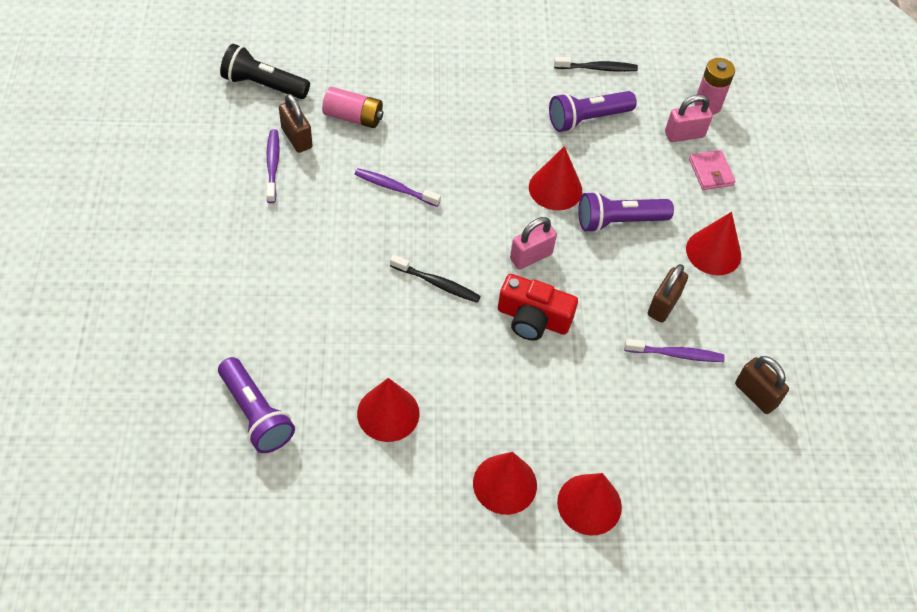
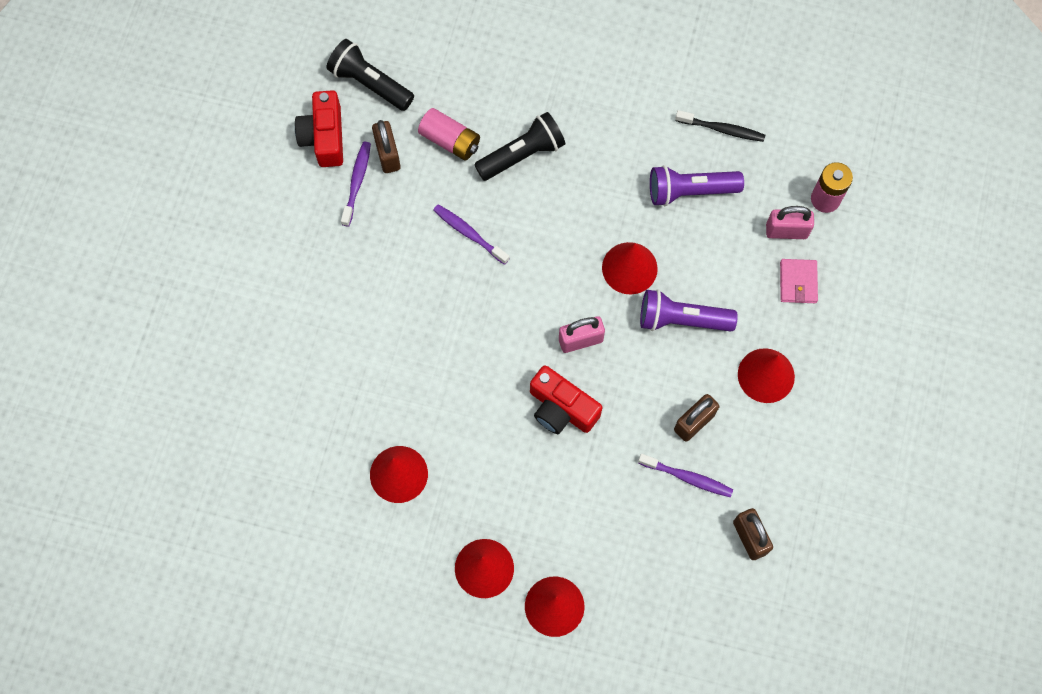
camera: 20 degrees right, 15 degrees up
purple flashlight [218,357,295,453] -> none
black toothbrush [390,255,481,303] -> none
none -> red camera [295,90,343,167]
none -> black flashlight [474,112,565,181]

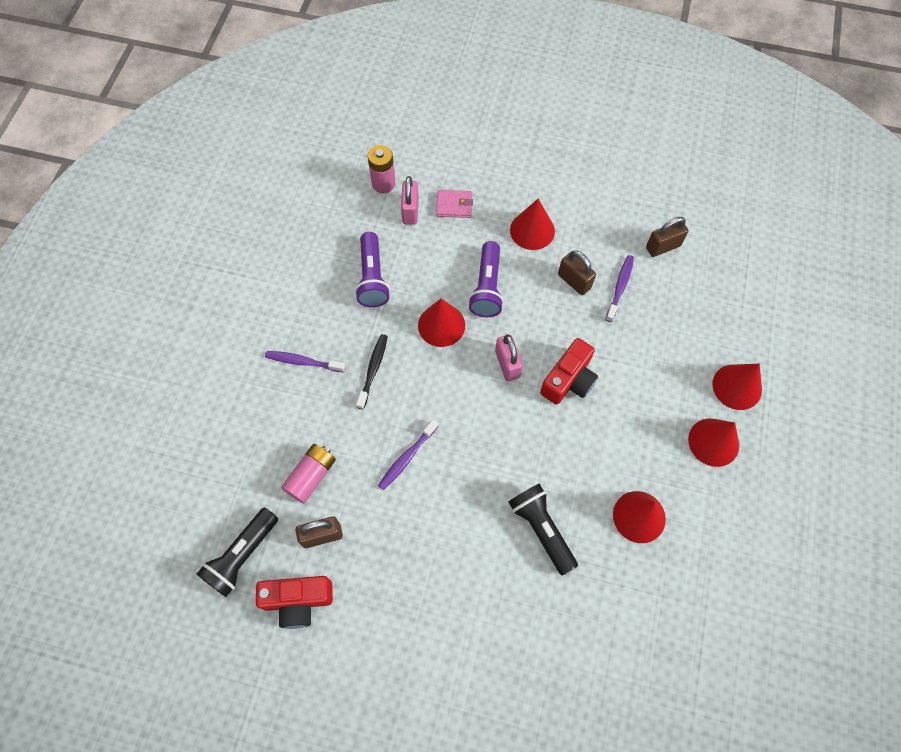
camera: 90 degrees left, 5 degrees down
purple toothbrush [341,142,371,227] -> purple toothbrush moved to [265,351,345,372]
black flashlight [474,112,565,181] -> black flashlight moved to [508,484,578,575]
black toothbrush [675,110,765,142] -> black toothbrush moved to [356,334,388,409]

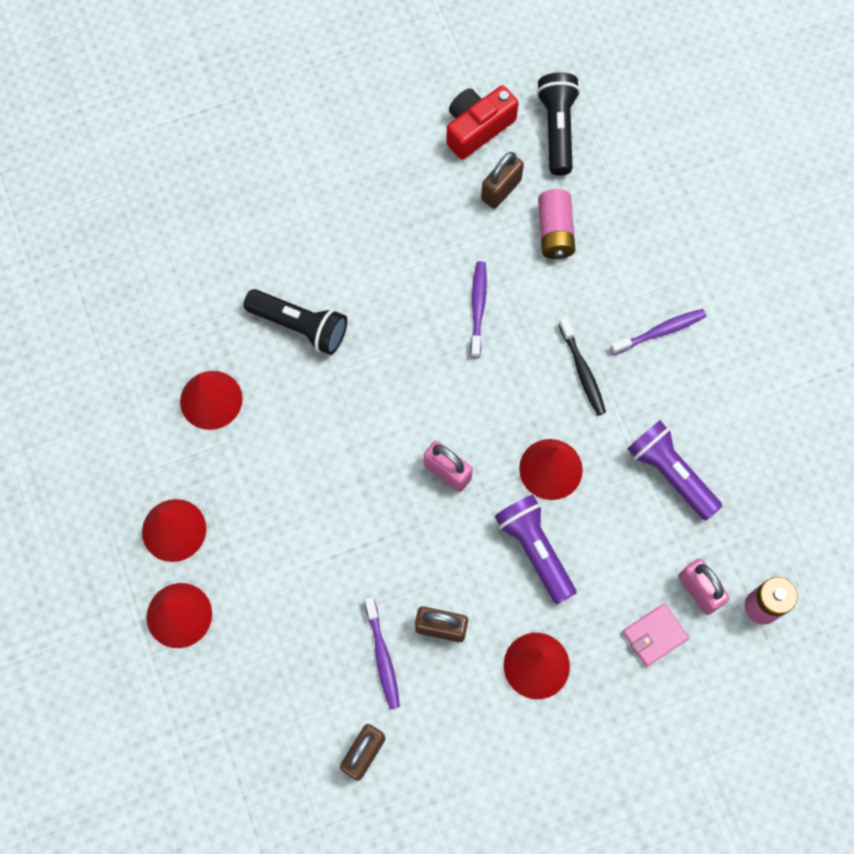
camera: 145 degrees right, 5 degrees up
red camera [540,338,598,405] -> none

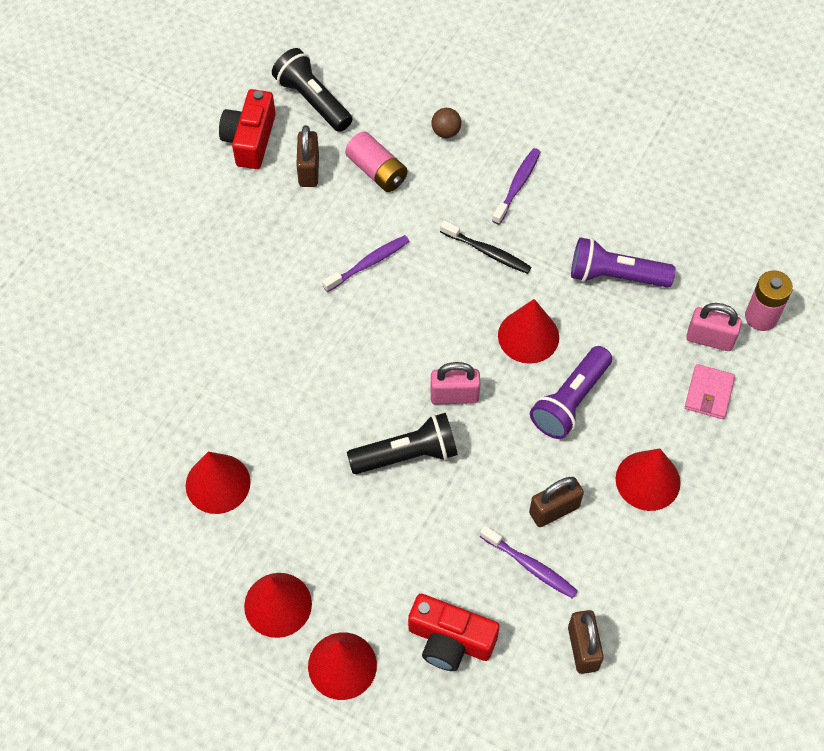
camera: 40 degrees left, 10 degrees down
black flashlight [244,289,347,355] -> black flashlight moved to [347,413,458,474]
purple toothbrush [470,261,487,358] -> purple toothbrush turned 90 degrees clockwise [322,235,410,292]
purple flashlight [495,495,577,604] -> purple flashlight turned 75 degrees counterclockwise [530,346,612,439]
none -> red camera [408,594,499,671]
none -> brown ball [431,108,461,138]

